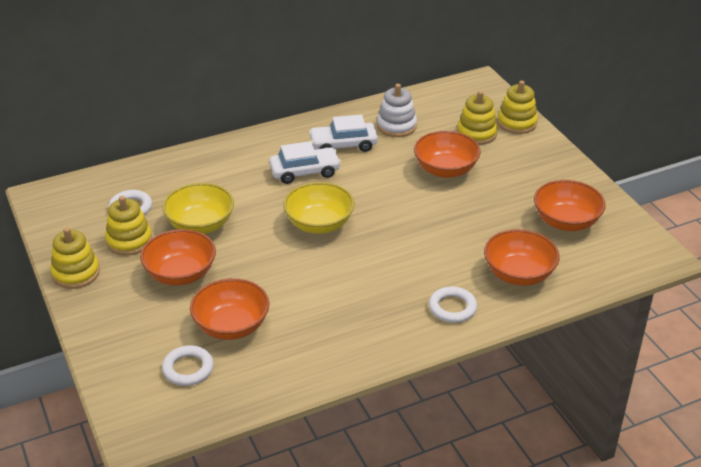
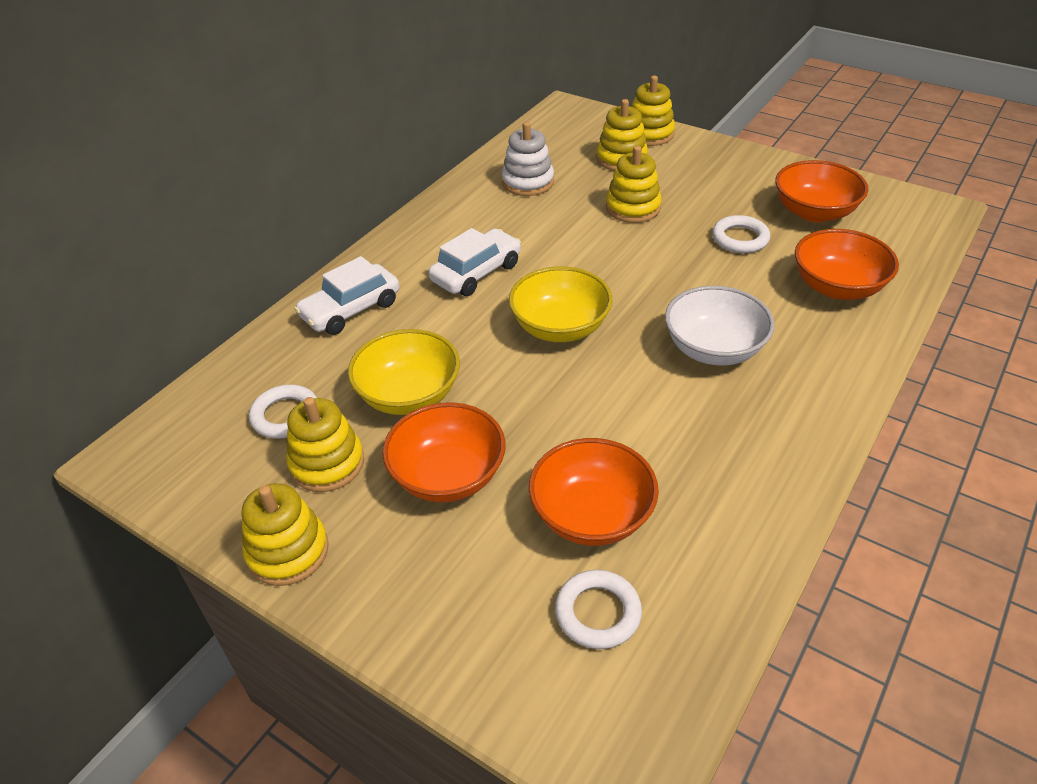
camera: 30 degrees left, 5 degrees up
white car [309,115,378,152] -> white car moved to [294,256,400,335]
orange bowl [414,131,481,178] -> yellow stacking toy [606,146,662,223]
white ring [429,286,477,323] -> white ring moved to [712,215,770,253]
none -> white bowl [665,286,774,366]

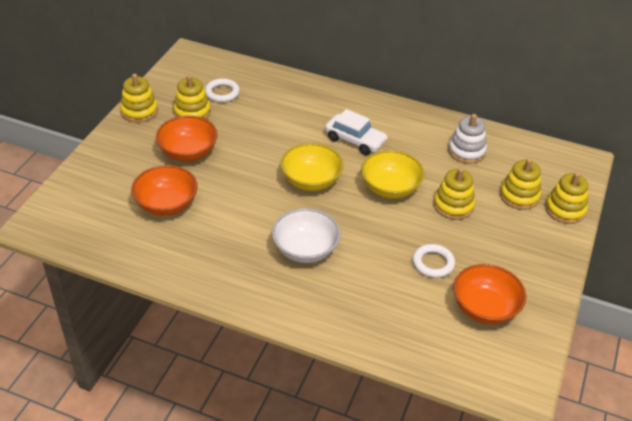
camera: 75 degrees right, 0 degrees up
white car [294,256,400,335] -> none
yellow bowl [348,329,460,415] -> yellow bowl moved to [361,150,424,199]
white ring [555,570,642,649] -> none
orange bowl [795,229,899,300] -> none

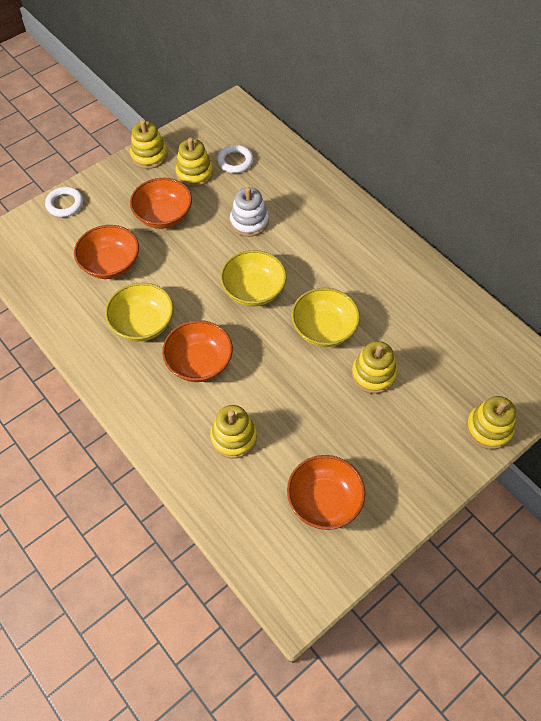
camera: 30 degrees right, 15 degrees up
white bowl [272,208,341,263] -> orange bowl [162,320,233,382]
white car [325,109,388,155] -> none
white ring [412,244,455,278] -> white ring moved to [45,187,83,217]
white stacking toy [448,114,487,164] -> white stacking toy moved to [230,187,269,237]
yellow stacking toy [500,158,541,210] -> yellow stacking toy moved to [210,405,257,459]
none -> yellow bowl [105,283,173,341]

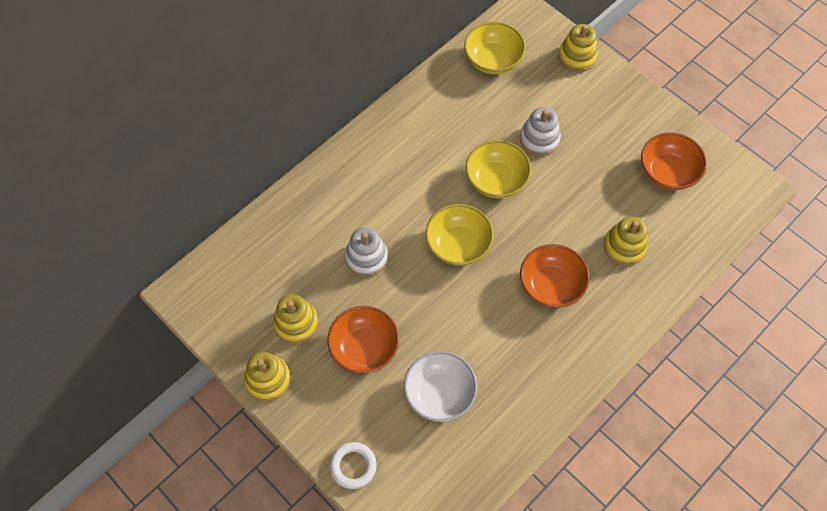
camera: 95 degrees left, 5 degrees up
orange bowl [74,225,139,279] -> white bowl [404,351,477,422]
yellow bowl [105,283,173,341] -> yellow bowl moved to [464,22,526,74]
white ring [217,145,253,173] -> none
yellow stacking toy [352,341,397,394] -> white stacking toy [520,107,561,156]

